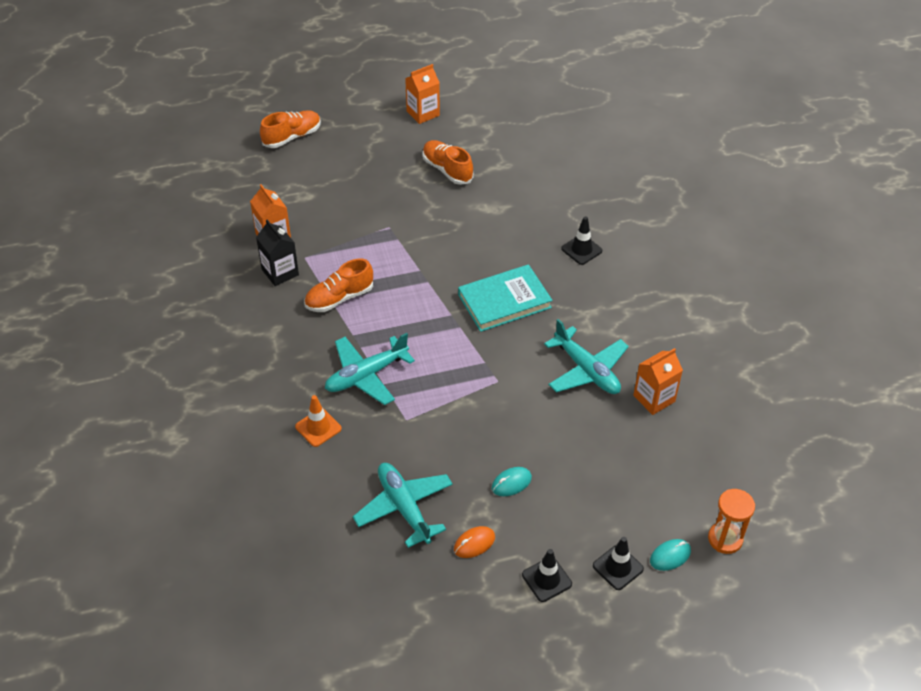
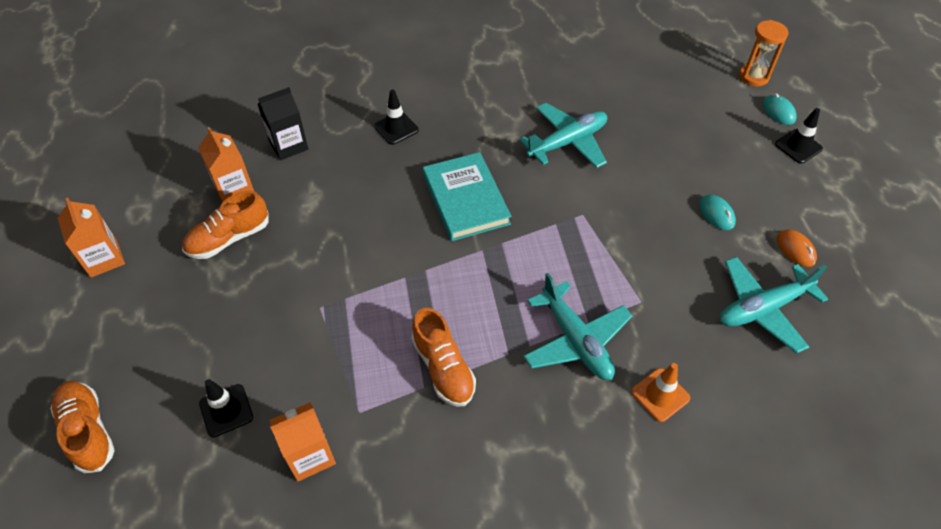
camera: 85 degrees left, 5 degrees up
black carton [256,220,299,286] -> black carton moved to [258,87,308,160]
black traffic cone [522,549,572,602] -> black traffic cone moved to [199,379,253,437]
orange carton [633,348,683,415] -> orange carton moved to [198,127,254,202]

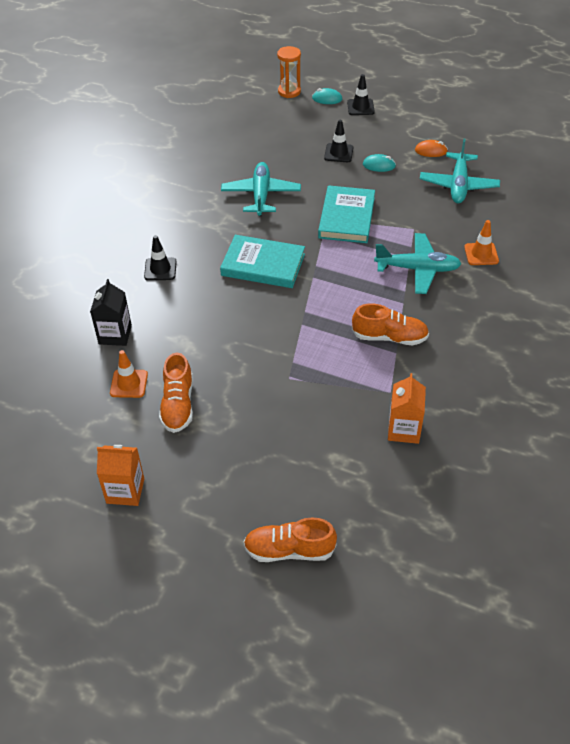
camera: 55 degrees left, 5 degrees down
orange carton [198,127,254,202] -> orange traffic cone [110,350,148,398]
black traffic cone [199,379,253,437] -> black traffic cone moved to [324,120,353,162]
none -> turquoise book [318,185,375,243]

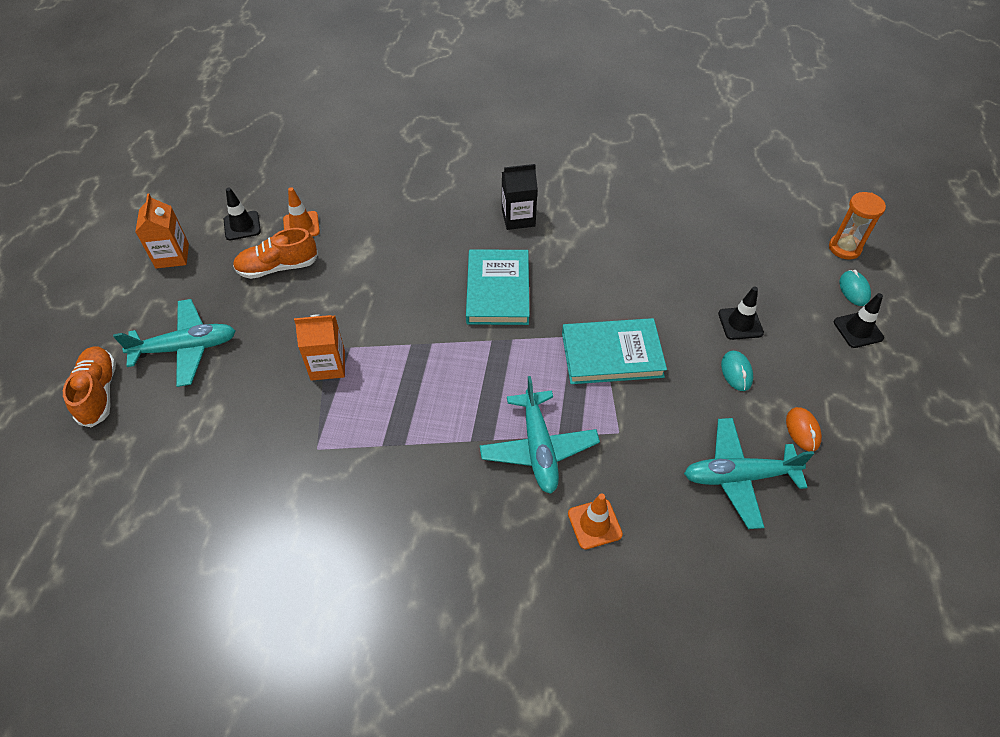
camera: 75 degrees right, 5 degrees up
black carton [90,279,132,346] -> black carton moved to [502,164,538,230]
black traffic cone [144,235,177,281] -> black traffic cone moved to [224,188,261,240]
turquoise plane [221,162,301,216] -> turquoise plane moved to [113,299,236,387]
orange shoe [352,304,429,345] -> none
orange carton [388,373,426,444] -> orange carton moved to [294,314,345,381]

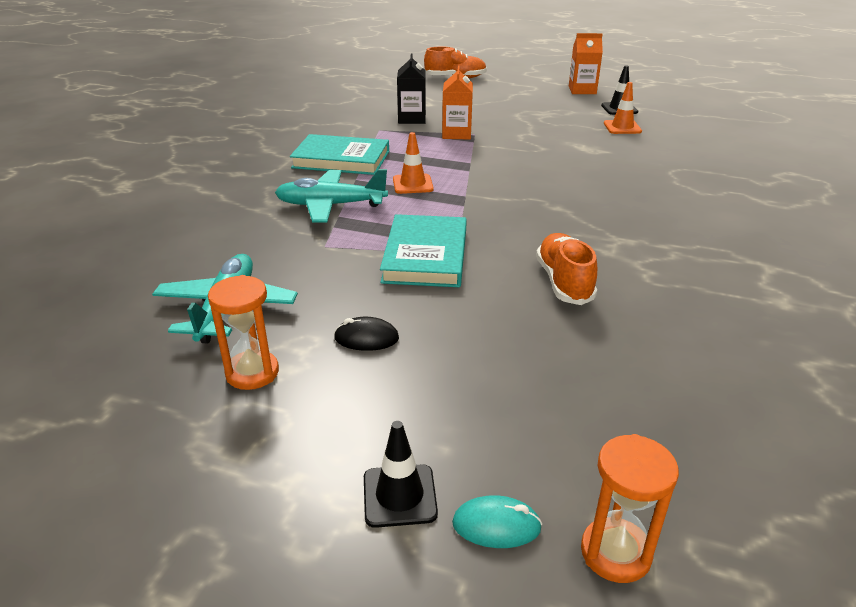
camera: 100 degrees right, 20 degrees down
turquoise plane [113,299,236,387] -> none
orange shoe [233,228,318,279] -> orange shoe moved to [536,233,597,305]
turquoise book [466,249,529,325] -> turquoise book moved to [290,134,389,175]
black carton [502,164,538,230] -> black carton moved to [397,53,426,124]
orange traffic cone [568,493,623,550] -> orange traffic cone moved to [393,132,434,194]
black traffic cone [718,287,764,340] -> none
turquoise mouse [721,351,753,391] -> black mouse [334,317,399,351]
orange mouse [786,407,822,451] -> orange hourglass [208,275,279,390]

